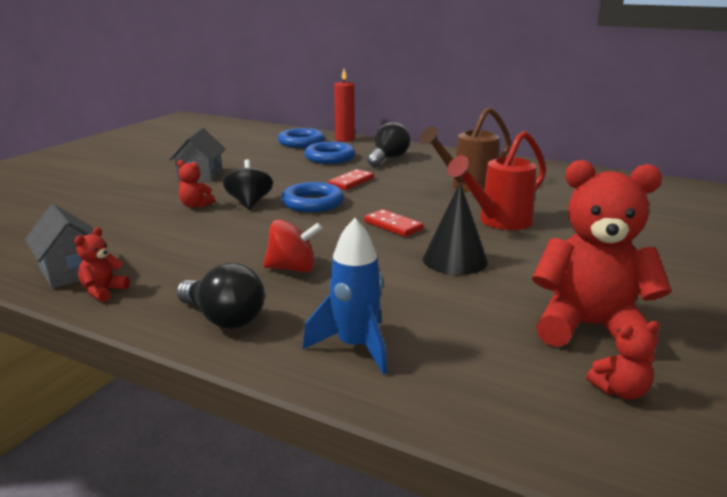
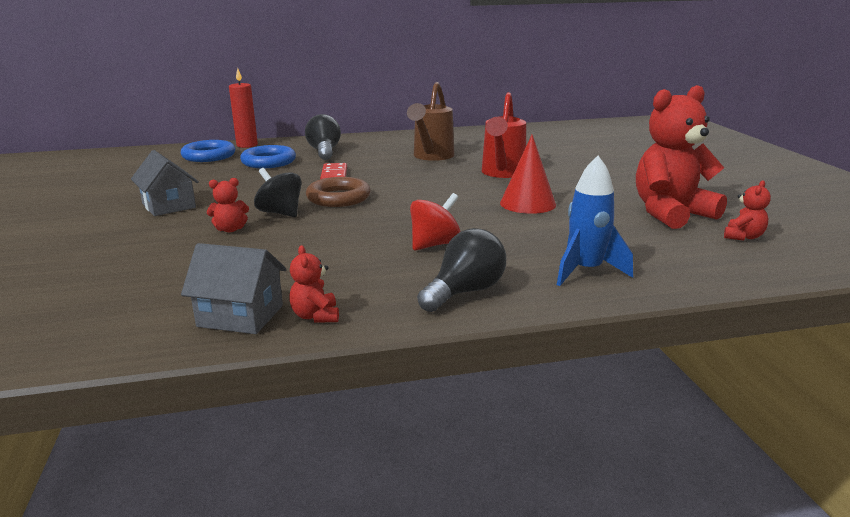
camera: 40 degrees left, 0 degrees up
black light bulb [176,263,265,329] -> black light bulb turned 45 degrees counterclockwise [417,228,506,312]
blue ring [281,182,344,212] -> brown ring [306,177,371,207]
red domino [364,209,424,237] -> none
black cone [423,182,488,275] -> red cone [500,135,556,214]

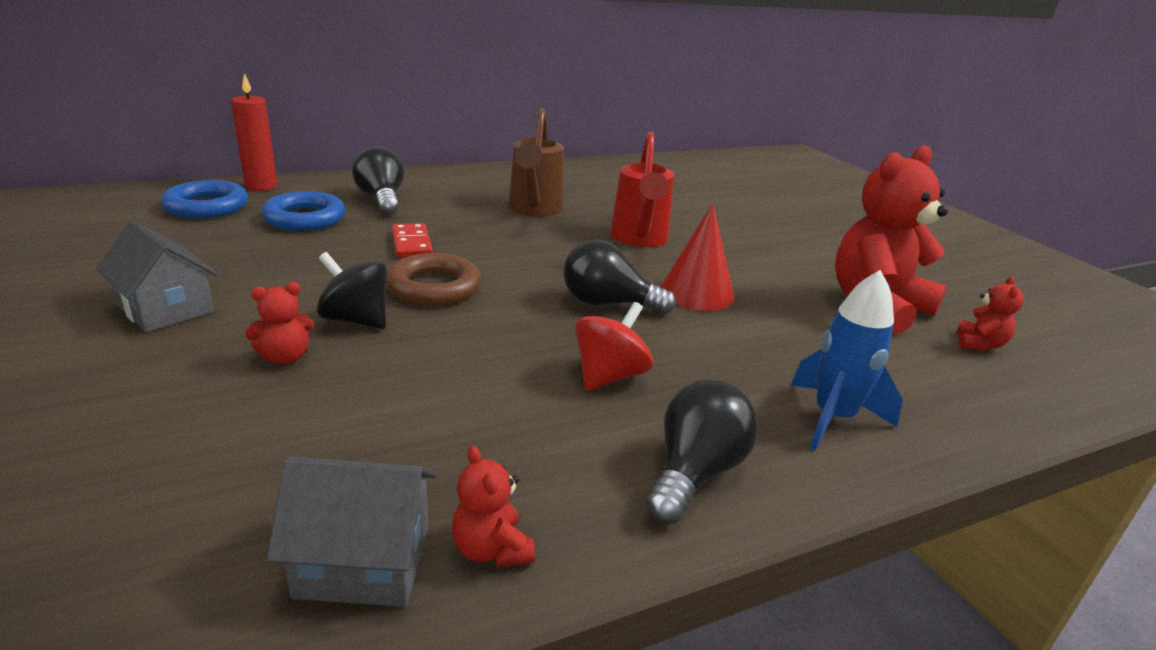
camera: 15 degrees left, 5 degrees up
none -> black light bulb [564,239,676,314]

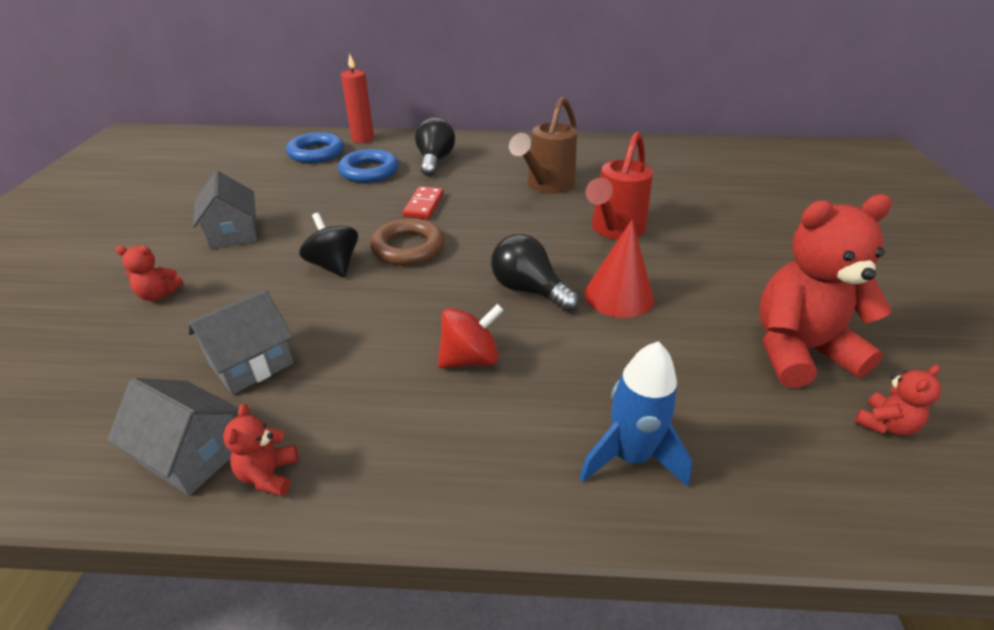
camera: 30 degrees right, 10 degrees up
red teddy bear [245,282,314,364] -> red teddy bear moved to [115,246,183,301]
black light bulb [646,379,758,524] -> none
none -> grey house [188,290,294,394]

